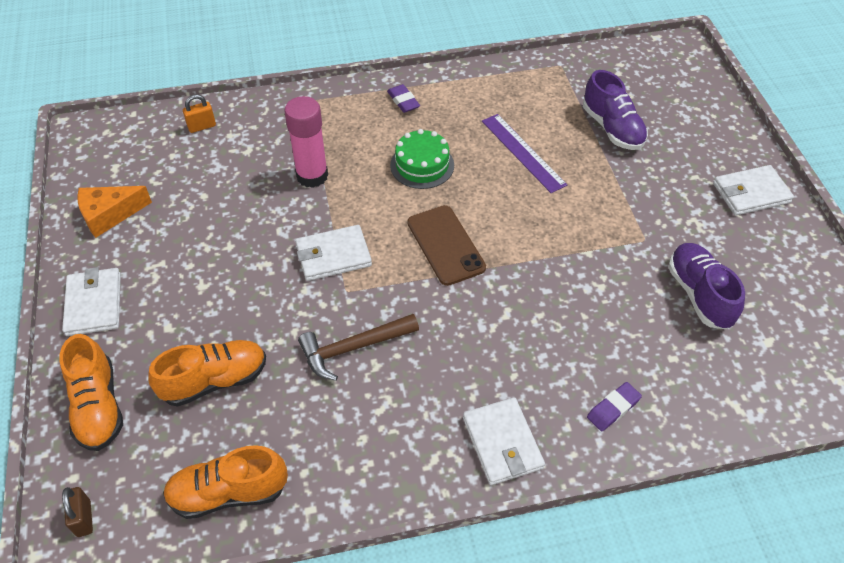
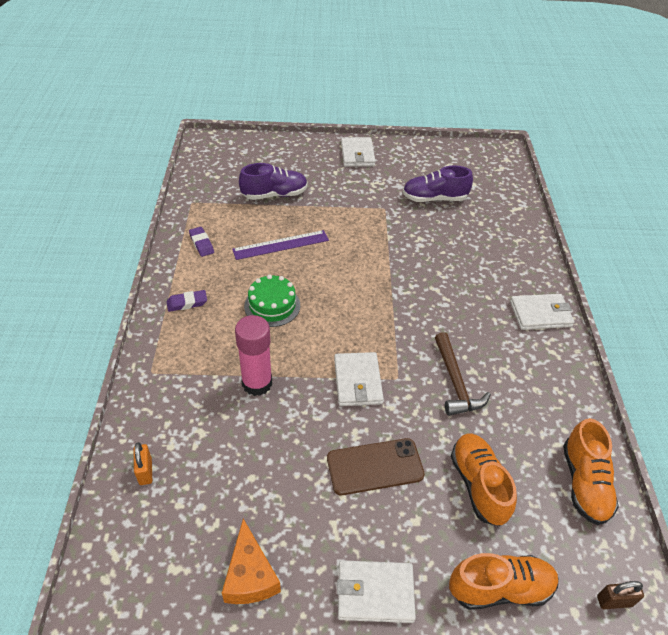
camera: 80 degrees left, 5 degrees down
brown phone [407,205,486,286] -> brown phone moved to [327,438,425,495]
purple eraser [587,382,642,431] -> purple eraser moved to [189,227,214,257]

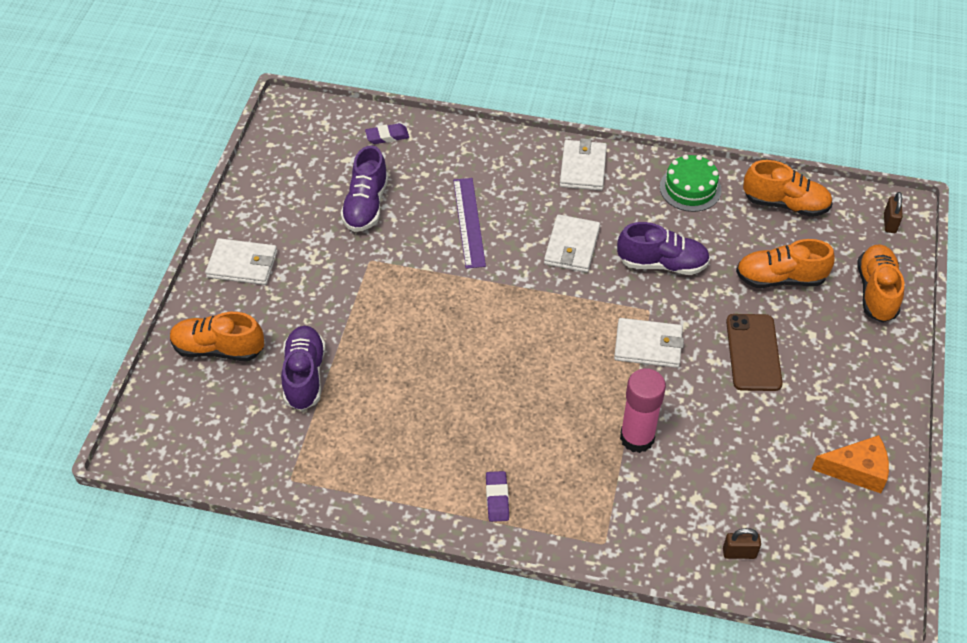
camera: 75 degrees left, 5 degrees up
orange padlock [134,442,152,485] -> brown padlock [723,528,761,559]
purple eraser [189,227,214,257] -> purple eraser moved to [365,123,409,144]
purple ruler [232,230,329,260] -> purple ruler moved to [453,178,486,269]
green cake [244,275,300,327] -> green cake moved to [660,154,721,212]
white wallet [337,560,416,623] -> white wallet moved to [544,214,600,272]
brown hammer [435,332,491,416] -> purple shoe [617,222,710,275]
none -> orange shoe [170,312,264,361]

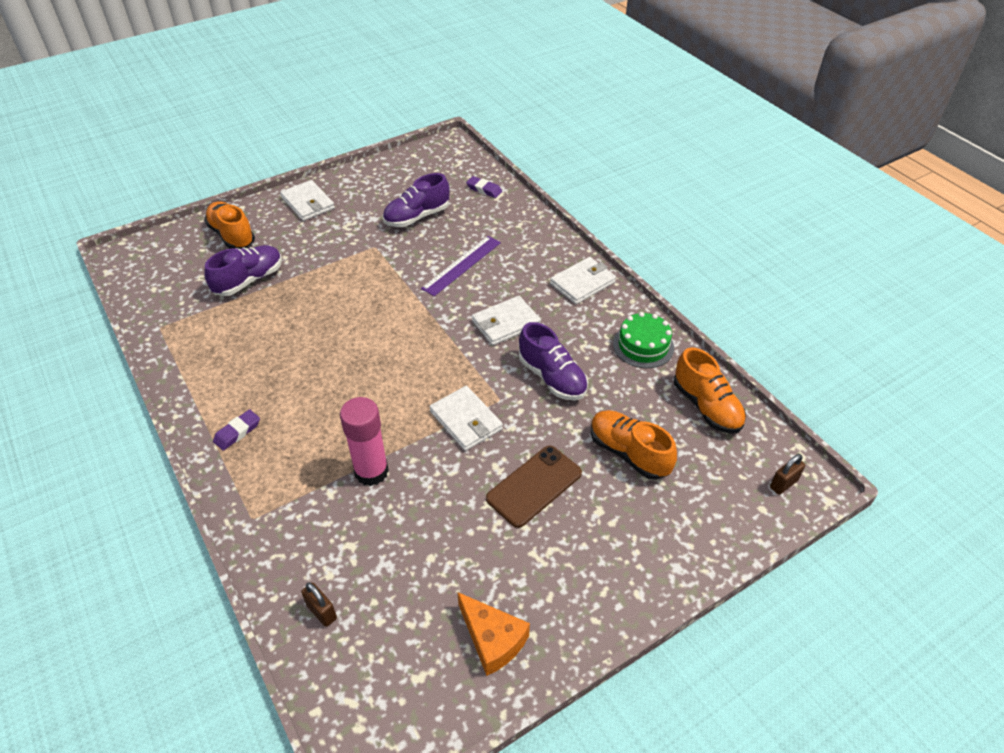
camera: 45 degrees right, 5 degrees down
orange shoe [857,245,904,322] -> none

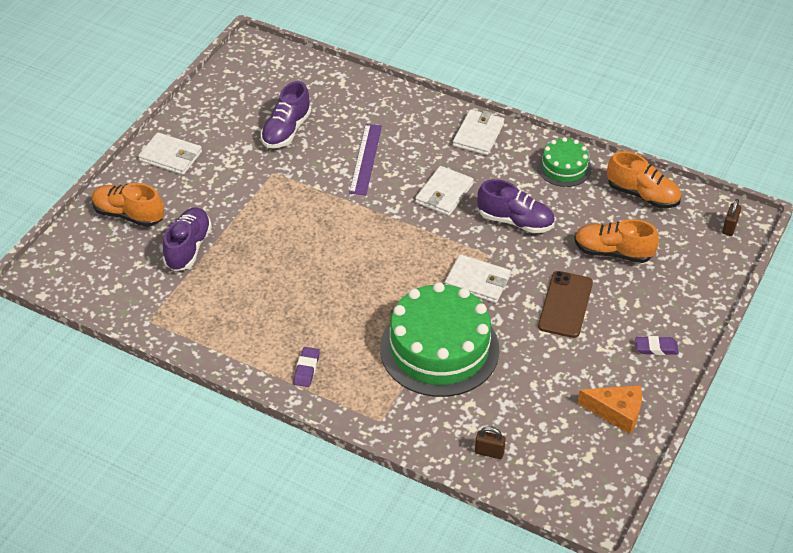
camera: 30 degrees left, 0 degrees up
pink glue stick [340,397,389,486] -> green cake [380,282,500,397]
purple eraser [466,176,502,198] -> purple eraser moved to [635,336,679,355]

